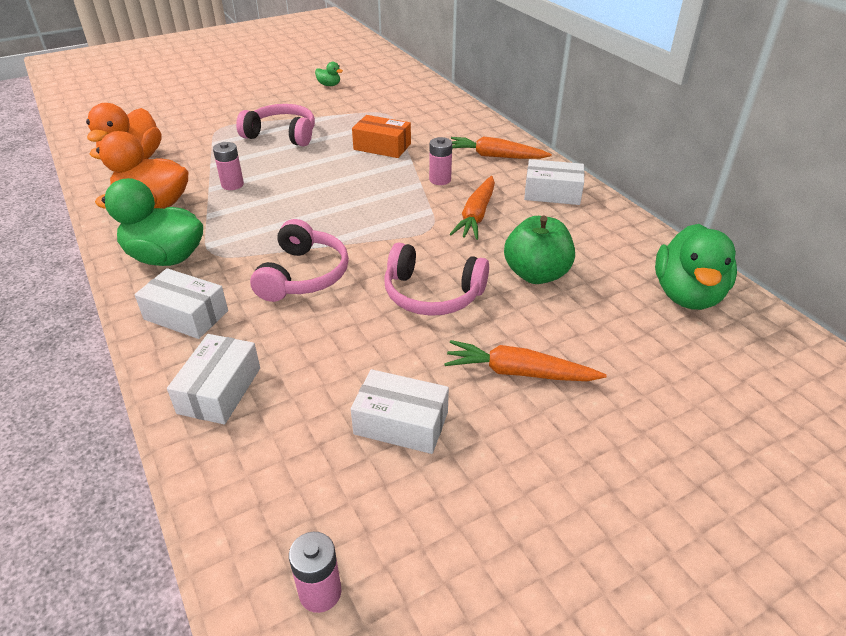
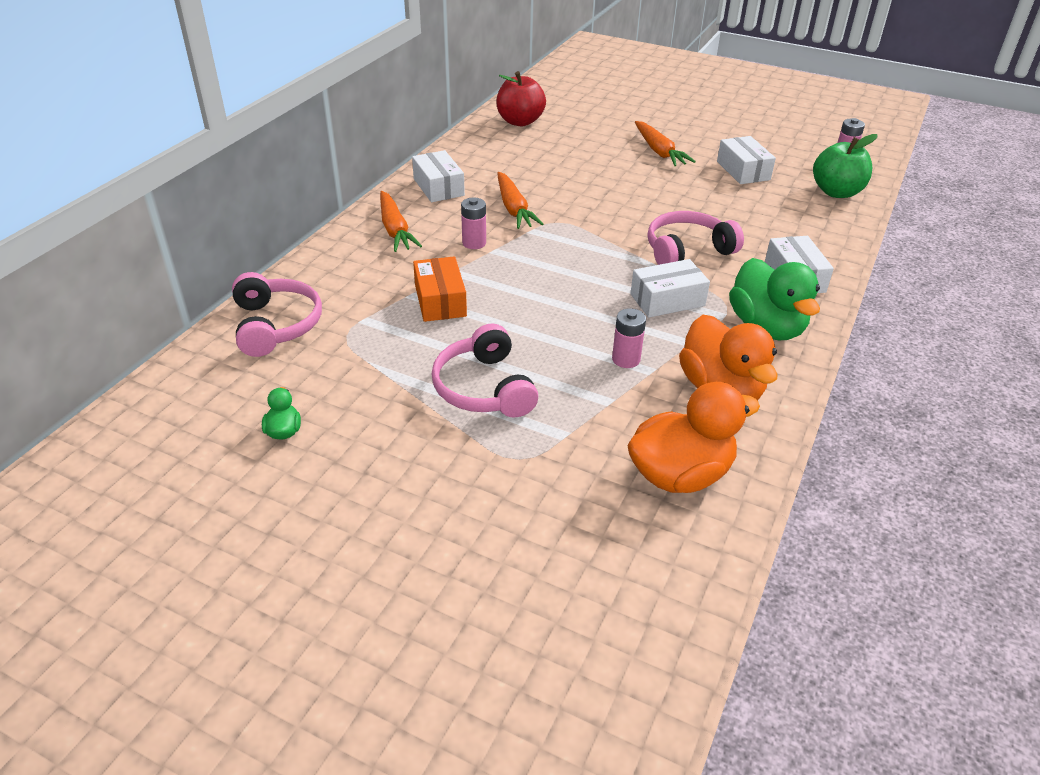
camera: 125 degrees left, 0 degrees up
white box [167,334,260,424] -> white box moved to [630,259,710,318]
pink headphones [384,242,489,316] -> pink headphones moved to [232,272,322,357]
orange carrot [450,176,495,240] -> orange carrot turned 90 degrees clockwise [497,172,543,229]
green apple [504,215,575,284] -> green apple moved to [813,134,877,198]
green duck [655,224,737,310] -> red apple [496,71,546,126]

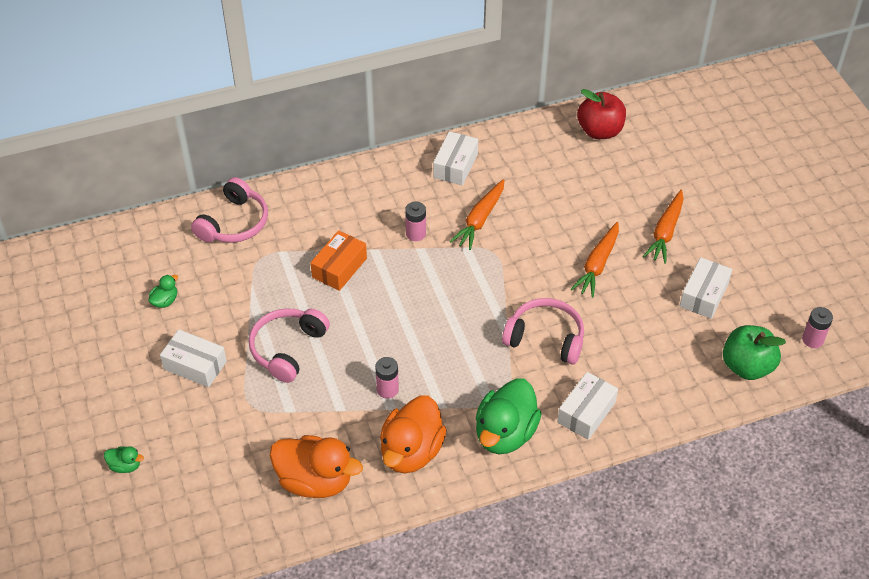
camera: 45 degrees right, 10 degrees up
orange carrot [380,191,422,252] -> orange carrot moved to [571,222,619,298]
white box [630,259,710,318] -> white box moved to [160,329,227,387]
none -> green duck [104,446,144,473]

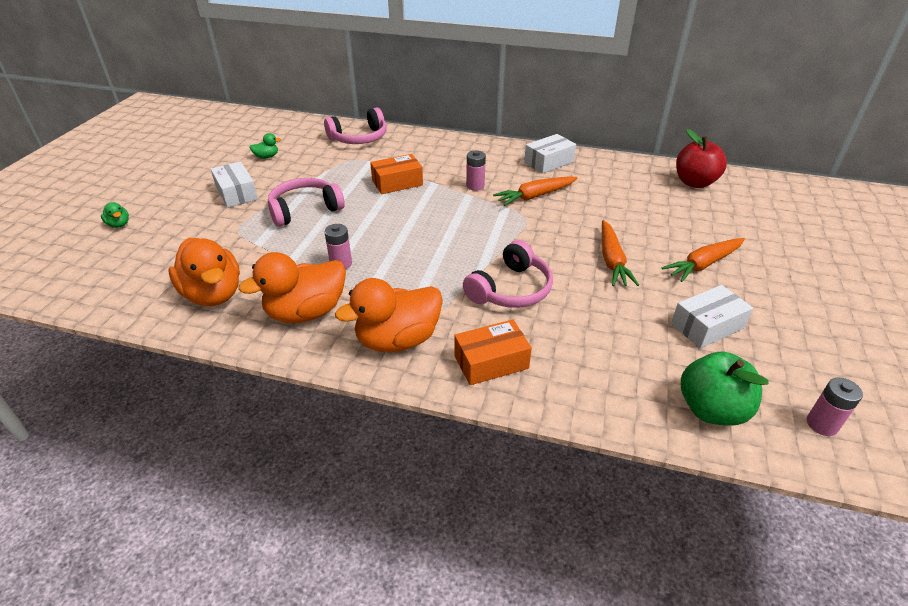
camera: 35 degrees right, 10 degrees down
green duck [476,379,542,454] -> orange duck [335,278,443,352]
pink headphones [502,298,584,365] -> pink headphones turned 75 degrees clockwise [463,240,553,308]
white box [557,372,618,440] -> orange box [454,319,532,385]
orange carrot [571,222,619,298] -> orange carrot turned 60 degrees counterclockwise [602,220,639,286]

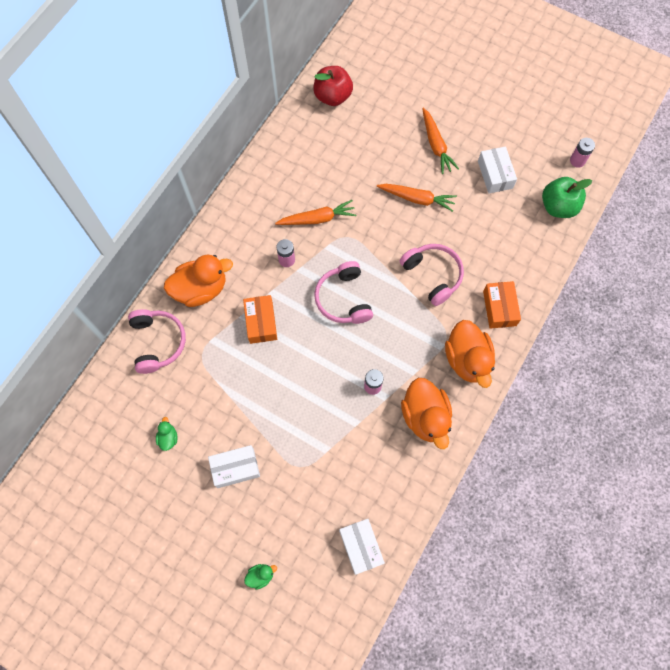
camera: 75 degrees left, 30 degrees up
orange duck [169,238,240,306] -> orange duck moved to [164,255,233,307]
pink headphones [268,178,345,227] -> pink headphones moved to [314,261,373,324]
orange carrot [493,176,578,206] -> orange carrot turned 90 degrees counterclockwise [275,200,356,225]
white box [524,134,576,174] -> white box moved to [339,519,385,575]

